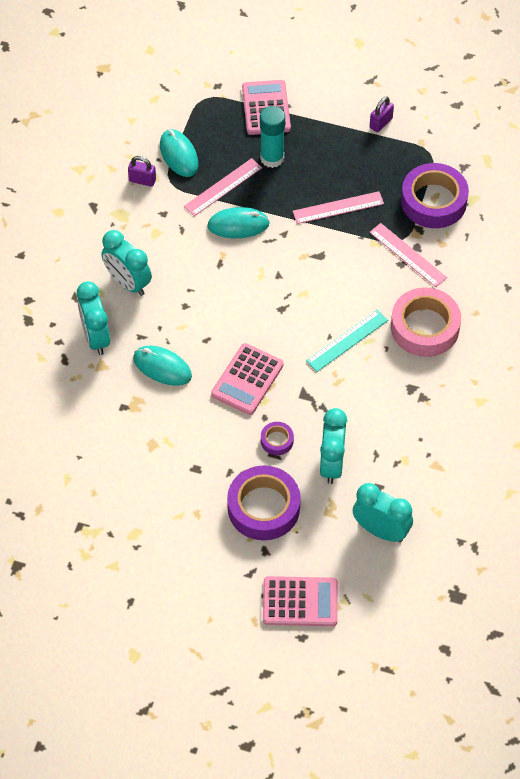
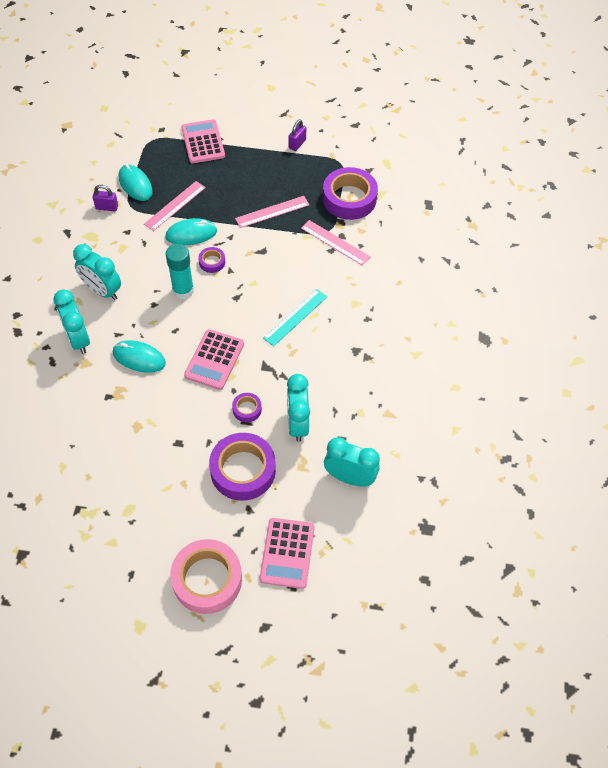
camera: 10 degrees left, 0 degrees up
turquoise glue stick [260,106,285,168] -> turquoise glue stick moved to [166,244,194,299]
pink calculator [263,576,338,626] -> pink calculator turned 105 degrees clockwise [259,518,315,589]
pink tape [391,287,461,357] -> pink tape moved to [170,539,242,614]
none -> purple tape [198,247,225,273]

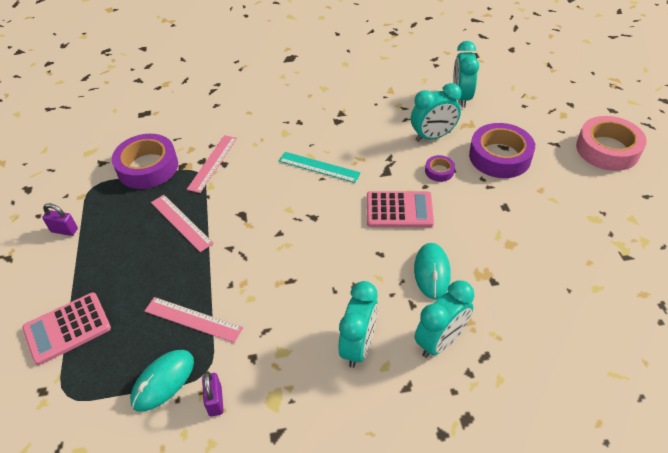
camera: 105 degrees left, 10 degrees down
turquoise mouse [165,218,217,245] -> none
turquoise glue stick [166,244,194,299] -> none
purple tape [198,247,225,273] -> none
pink calculator [259,518,315,589] -> none

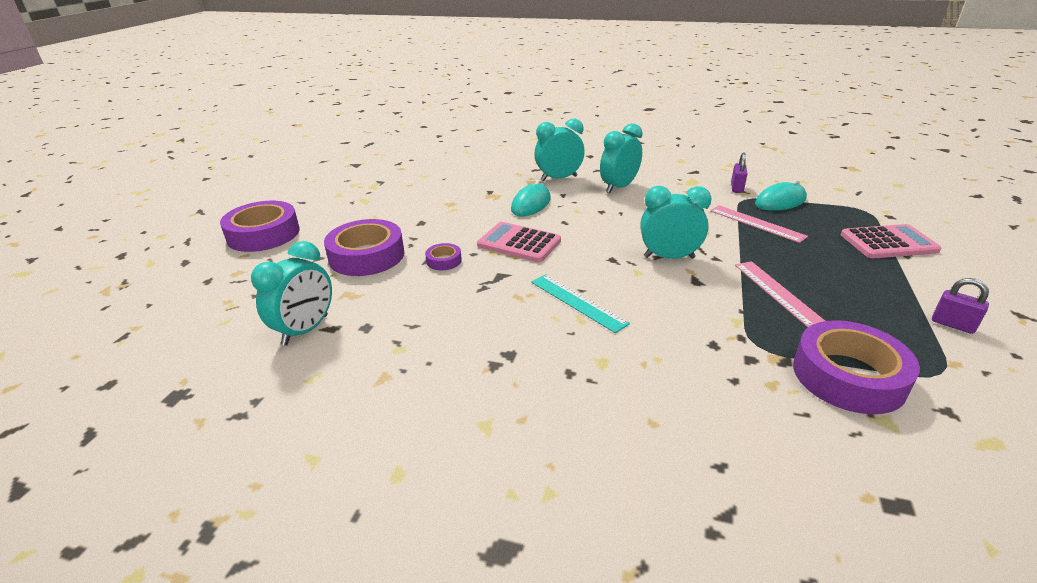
camera: 155 degrees left, 15 degrees down
pink ruler [187,135,237,193] -> none
turquoise clock [411,83,461,142] -> turquoise clock moved to [640,186,711,259]
pink tape [576,116,647,171] -> purple tape [220,201,300,252]

